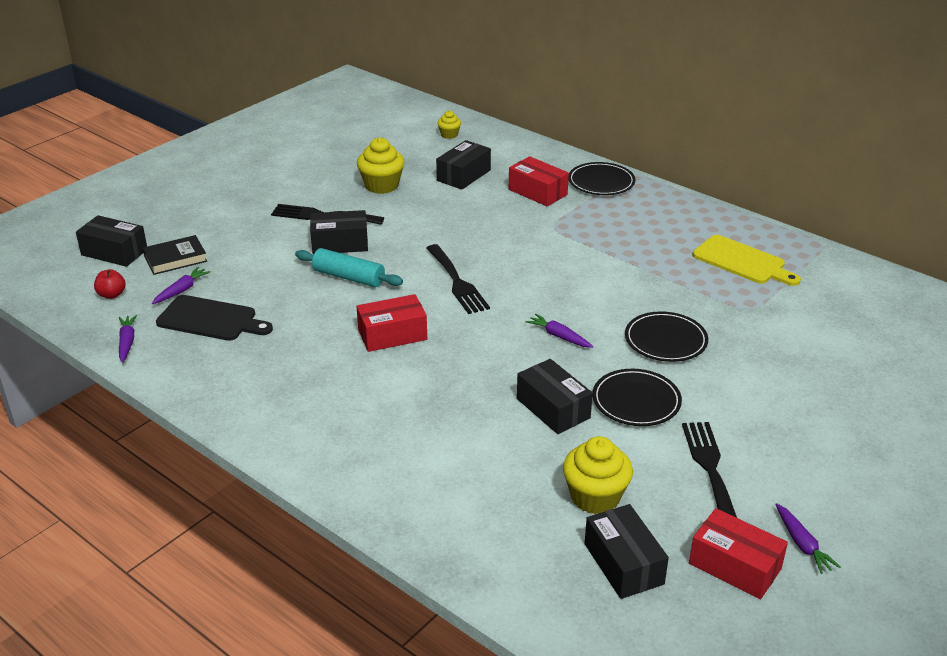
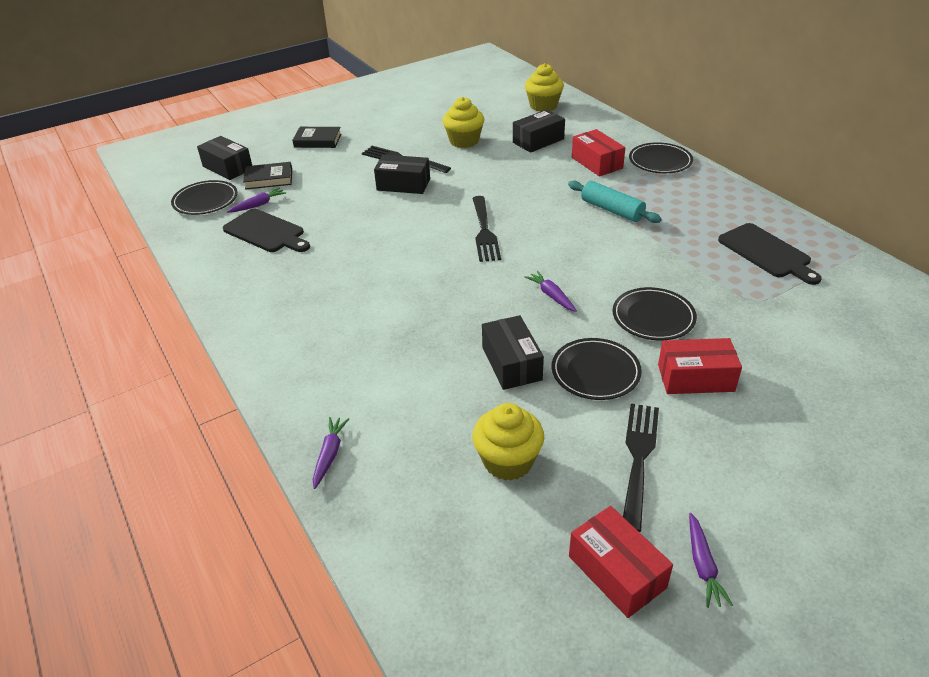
camera: 20 degrees right, 5 degrees up
red apple [94,269,126,299] -> black plate [171,180,238,215]
purple carrot [119,315,137,363] -> purple carrot moved to [313,417,349,489]
turquoise rolling pin [295,248,403,288] -> turquoise rolling pin moved to [568,181,662,223]
red box [356,294,427,352] -> red box moved to [658,338,742,394]
yellow cupcake [437,110,461,139] -> yellow cupcake [525,63,564,112], size x1.84
black box [584,504,669,599] -> none
yellow cutting board [692,235,801,286] -> black cutting board [718,223,822,285]
none -> black book [292,127,341,148]

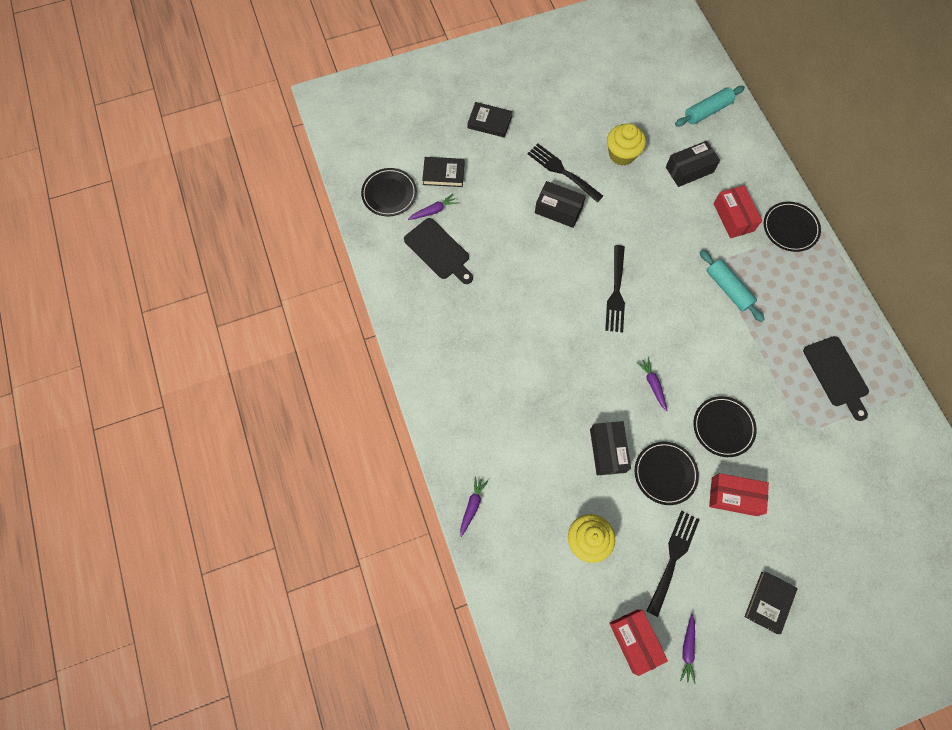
camera: 10 degrees right, 30 degrees up
black box [197,136,252,180] -> none
yellow cupcake [525,63,564,112] -> turquoise rolling pin [675,86,745,126]
none -> black book [744,571,798,634]

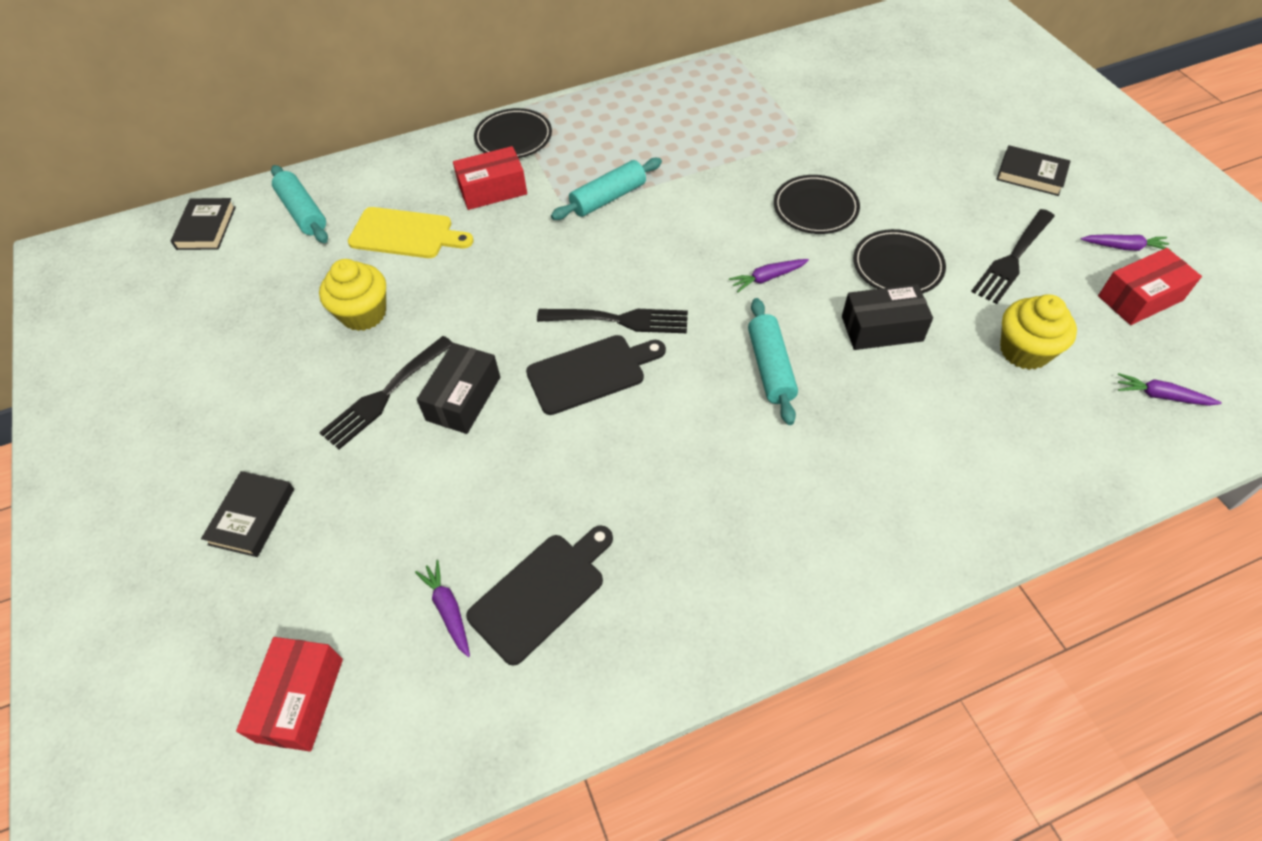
camera: 90 degrees left, 15 degrees down
black plate [361,168,417,216] -> none
black book [422,157,465,187] -> black book moved to [171,198,236,250]
purple carrot [460,477,488,537] -> purple carrot moved to [1118,373,1222,406]
black fork [646,511,700,617] -> black fork turned 75 degrees counterclockwise [971,209,1055,304]
black box [666,141,720,187] -> yellow cutting board [348,207,474,258]
red box [709,473,769,516] -> red box moved to [236,637,343,752]
black cutting board [803,336,869,421] -> black cutting board moved to [526,335,666,415]
none -> turquoise rolling pin [748,298,798,425]

